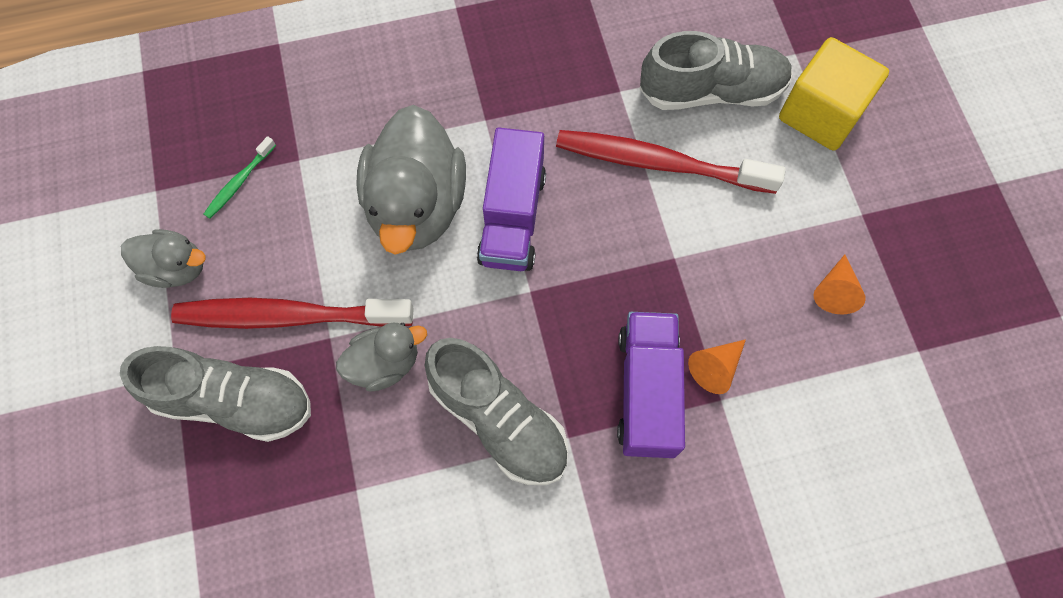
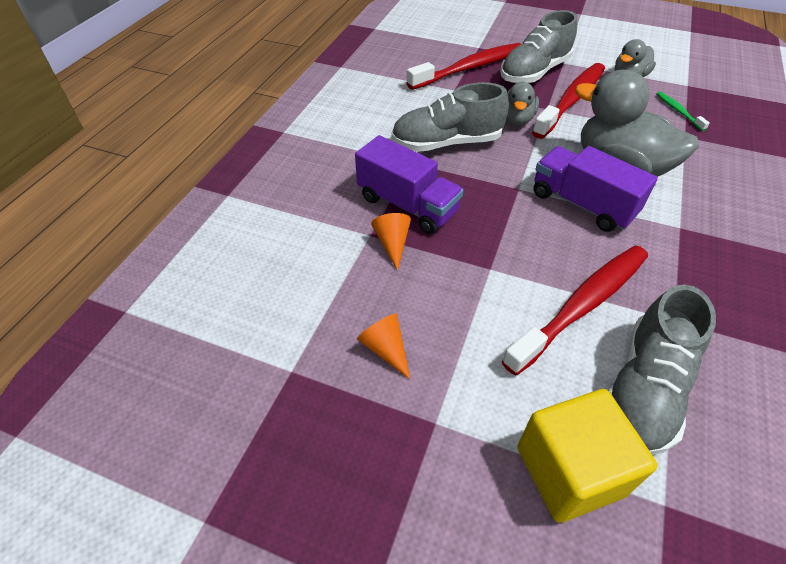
camera: 125 degrees right, 20 degrees down
none -> red toothbrush [406,43,521,90]

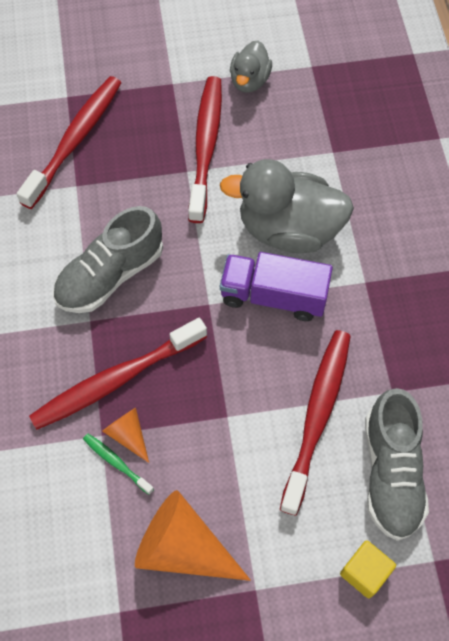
camera: 30 degrees left, 15 degrees up
purple truck [355,135,463,234] -> red toothbrush [29,318,207,430]
orange cone [357,314,410,379] -> orange cone [135,490,251,581], size x1.96
grey shoe [500,10,577,83] -> none
grey duck [506,81,539,125] -> none
yellow cube [517,389,657,523] -> yellow cube [340,540,396,599], size x0.59
green toothbrush [656,92,710,131] -> green toothbrush moved to [83,433,154,495]

